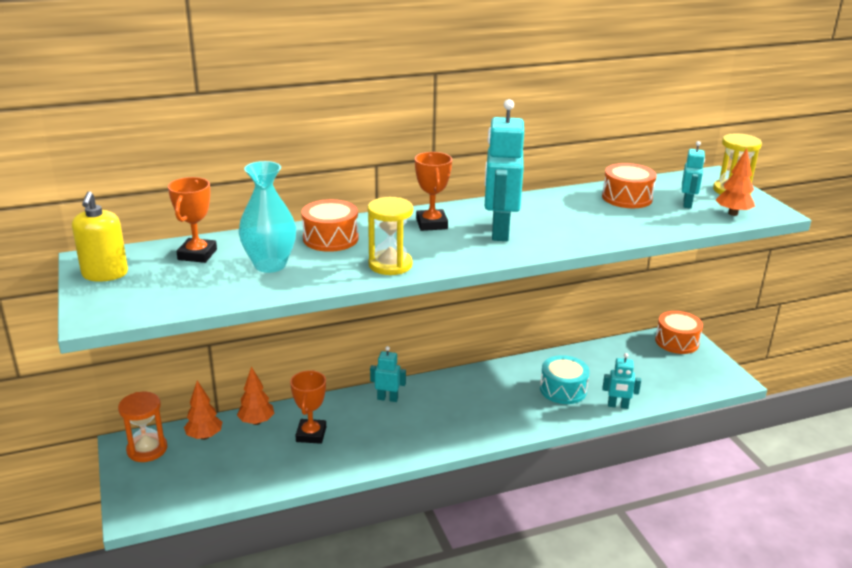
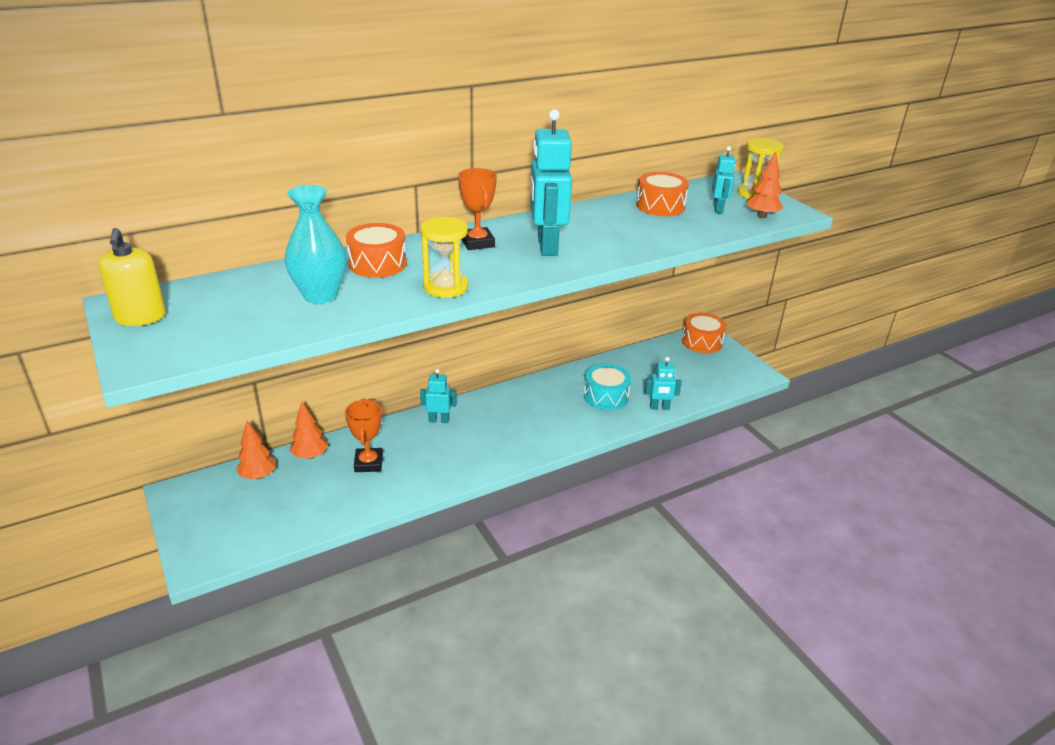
camera: 10 degrees left, 5 degrees up
orange hourglass [118,392,167,462] -> none
orange trophy [168,177,217,263] -> none

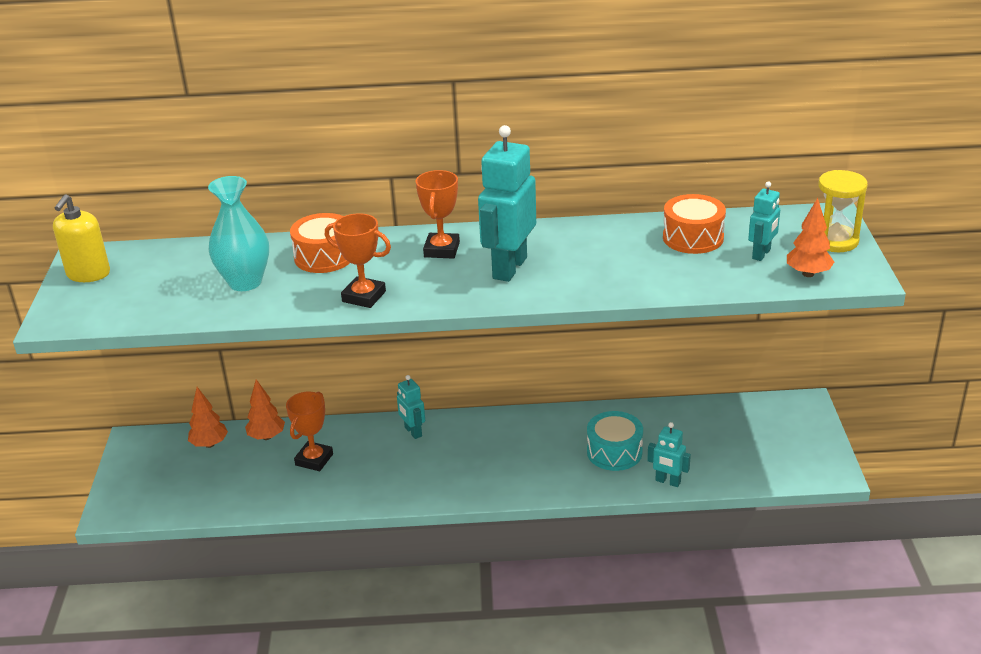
camera: 30 degrees right, 0 degrees up
turquoise robot [420,369,457,423] -> turquoise robot turned 150 degrees counterclockwise [397,375,425,439]
yellow hourglass [421,217,468,298] -> orange trophy [325,213,391,308]
orange drum [682,313,726,353] -> none

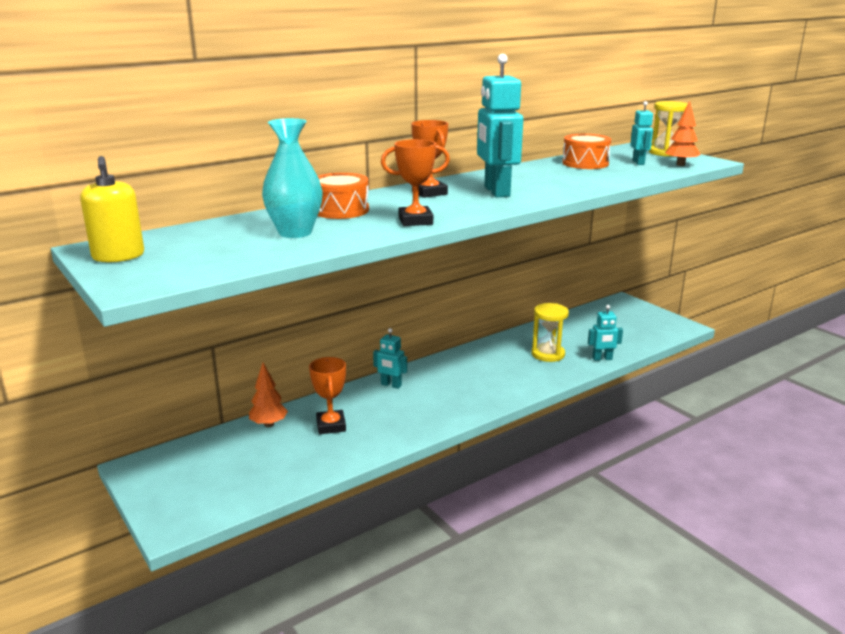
camera: 35 degrees left, 10 degrees down
orange tree [188,387,228,448] -> none
turquoise drum [587,411,643,471] -> yellow hourglass [531,303,569,362]

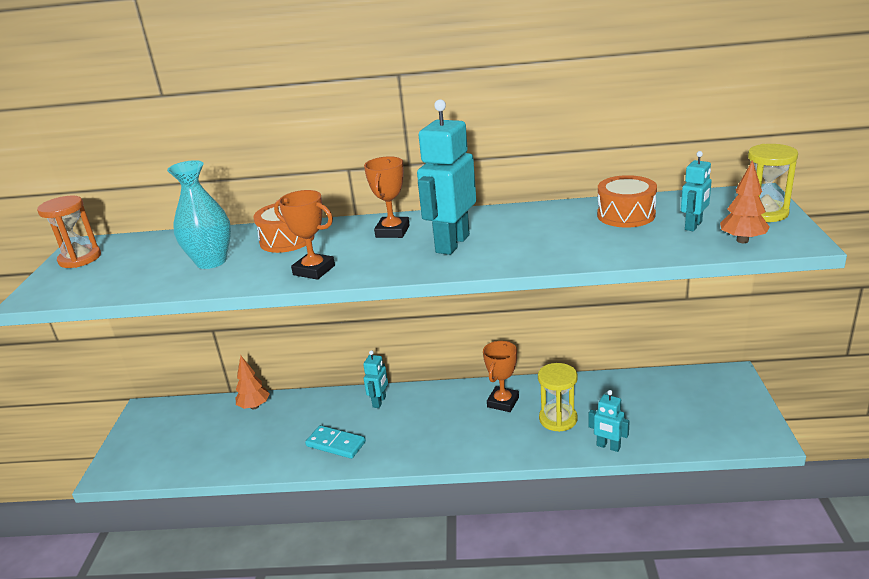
camera: 40 degrees right, 5 degrees up
yellow soap dispenser [80,156,144,262] -> orange hourglass [37,196,101,268]
orange trophy [309,357,346,434] -> orange trophy moved to [483,341,519,412]
turquoise robot [373,328,407,389] -> turquoise robot turned 135 degrees counterclockwise [363,350,388,408]
none -> turquoise domino [305,425,366,459]

